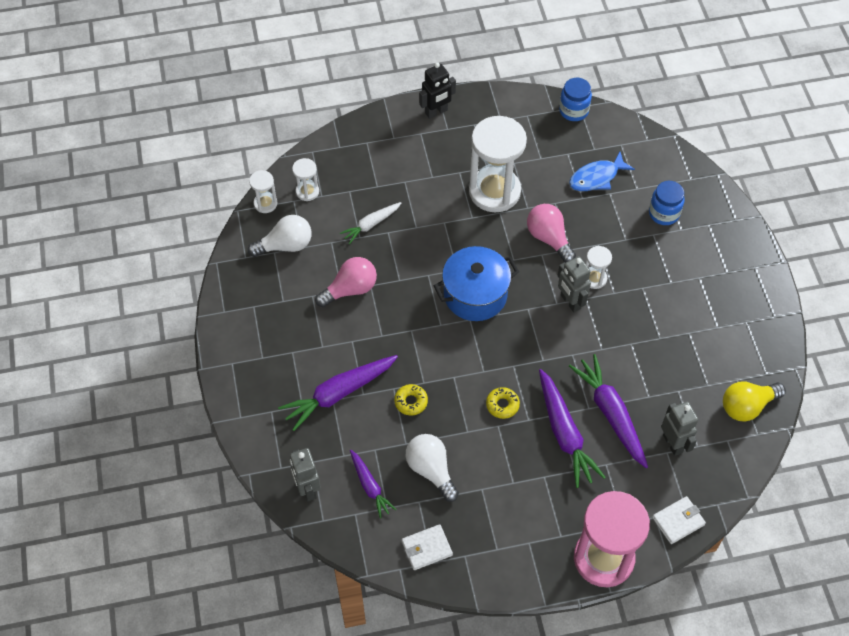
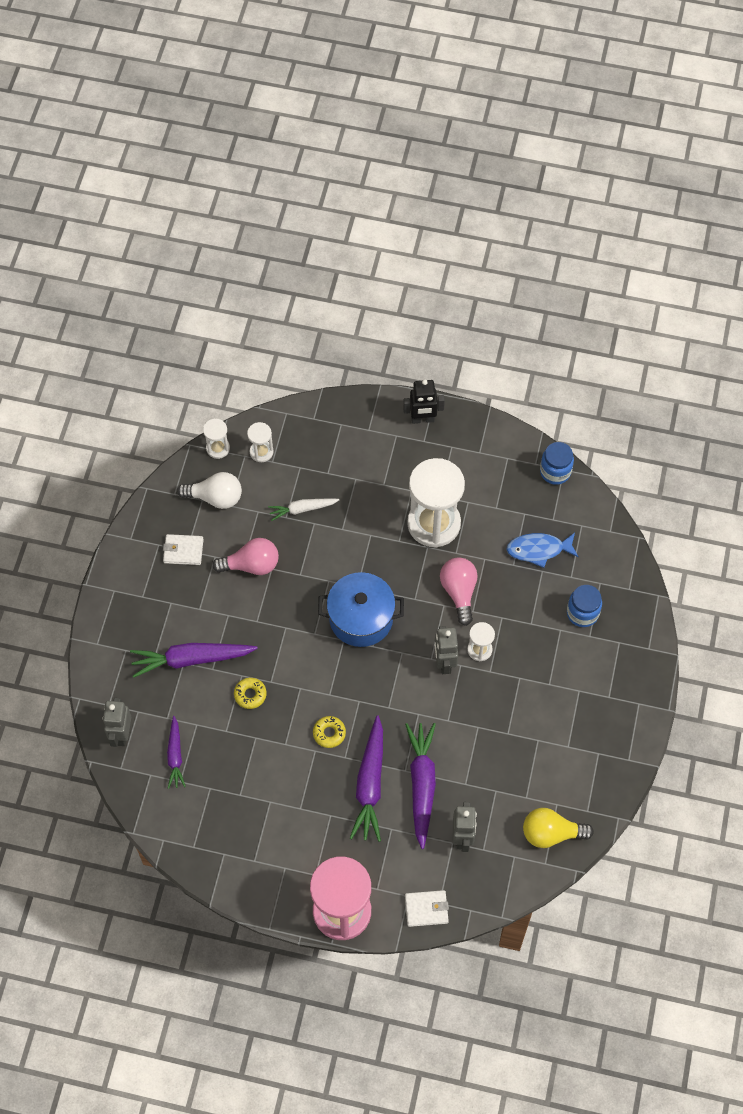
camera: 25 degrees right, 5 degrees up
white wallet [402,524,453,570] -> white wallet moved to [163,534,204,565]
white light bulb [406,434,459,502] -> none

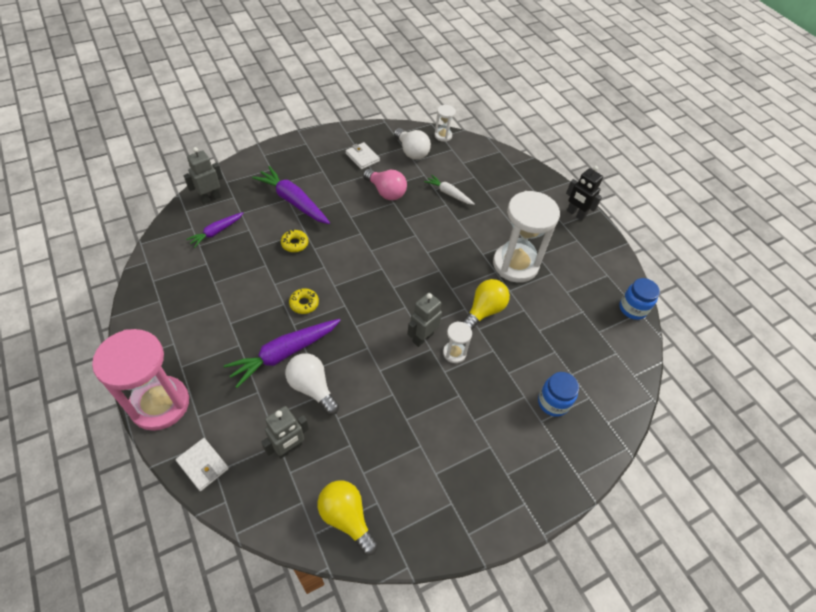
camera: 45 degrees right, 10 degrees down
white hourglass [247,422,273,462] -> none
blue pot [318,572,404,647] -> none
purple carrot [405,723,436,849] -> white light bulb [285,353,339,415]
pink light bulb [440,557,478,626] -> yellow light bulb [462,279,510,330]
blue fish [506,533,579,568] -> none

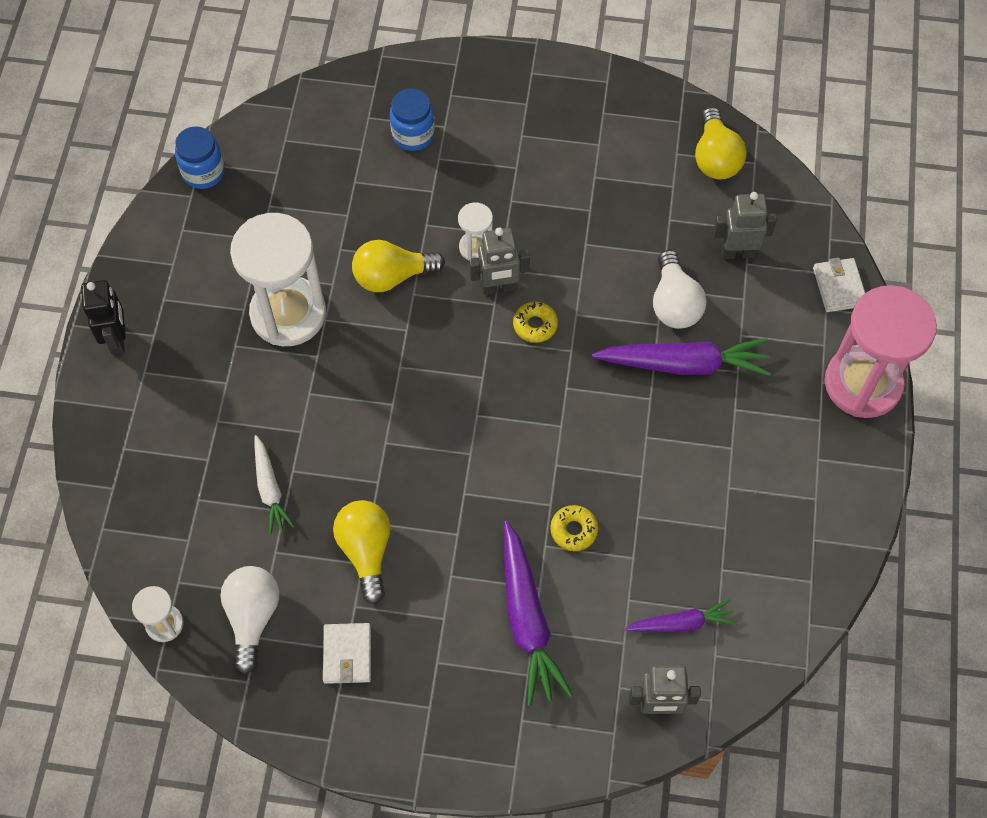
camera: 140 degrees left, 10 degrees up
yellow donut [289,288,319,314] -> yellow donut moved to [513,302,558,343]
pink light bulb [363,169,407,200] -> yellow light bulb [333,500,390,604]

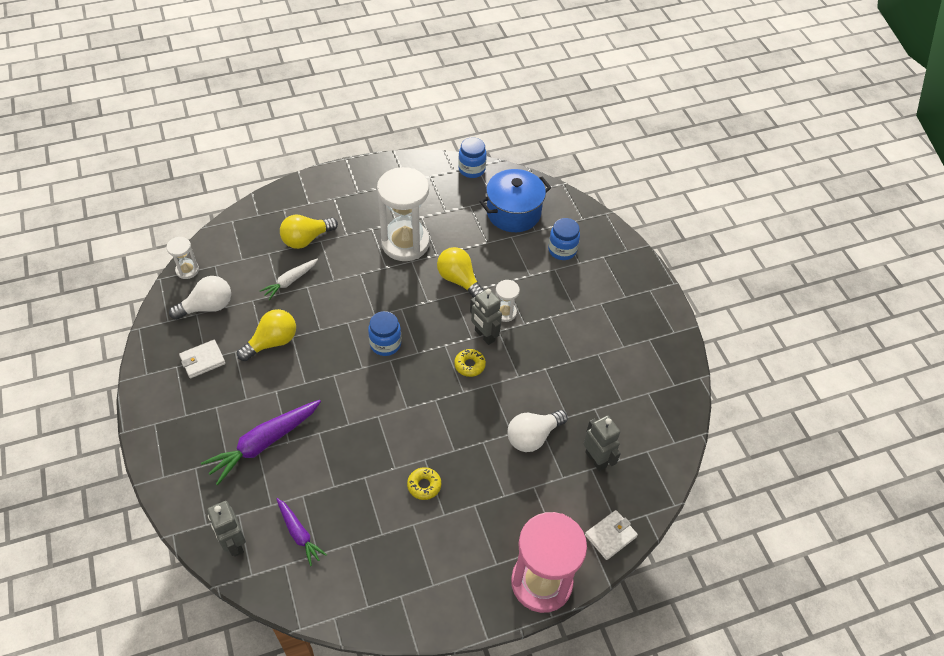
camera: 60 degrees right, 10 degrees down
black robot [81,280,126,355] -> none
yellow donut [550,505,598,551] -> yellow donut moved to [407,467,441,500]
purple carrot [592,338,771,376] -> none
yellow light bulb [695,107,746,180] -> yellow light bulb moved to [280,215,338,249]
none -> blue jar [368,311,401,356]
none -> blue pot [479,169,551,232]

